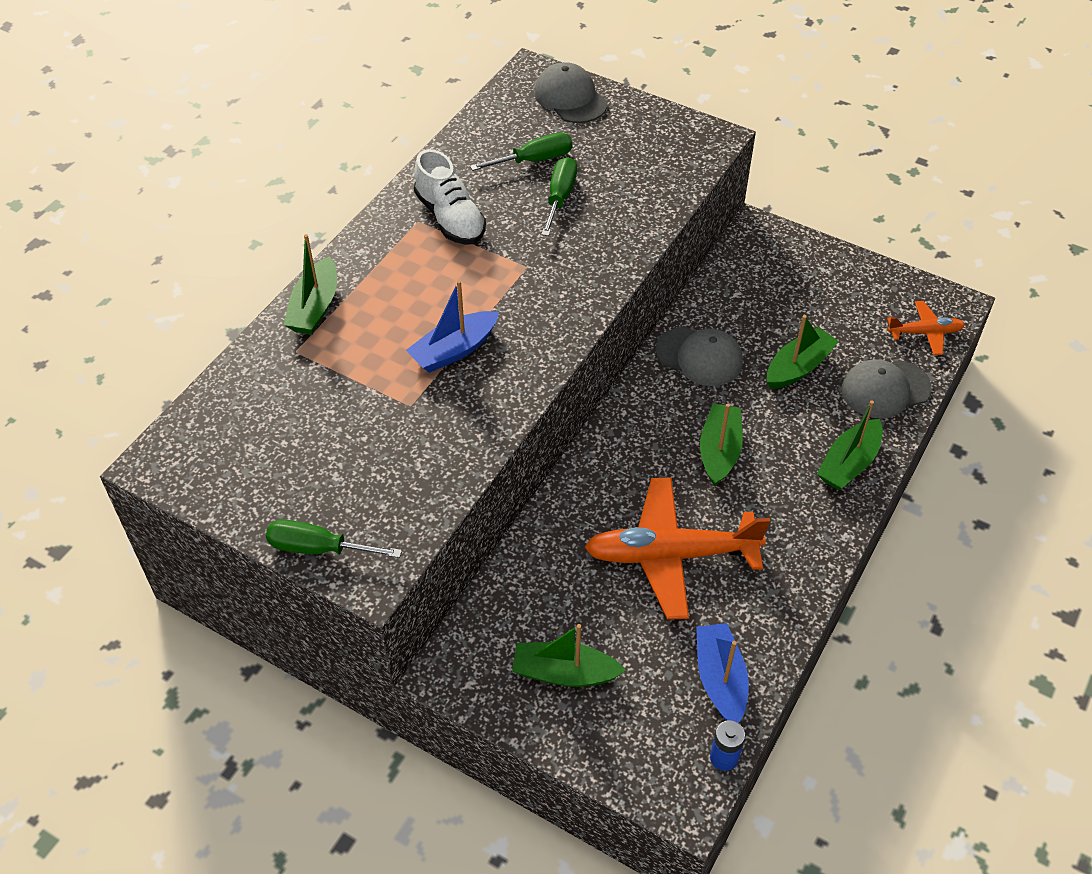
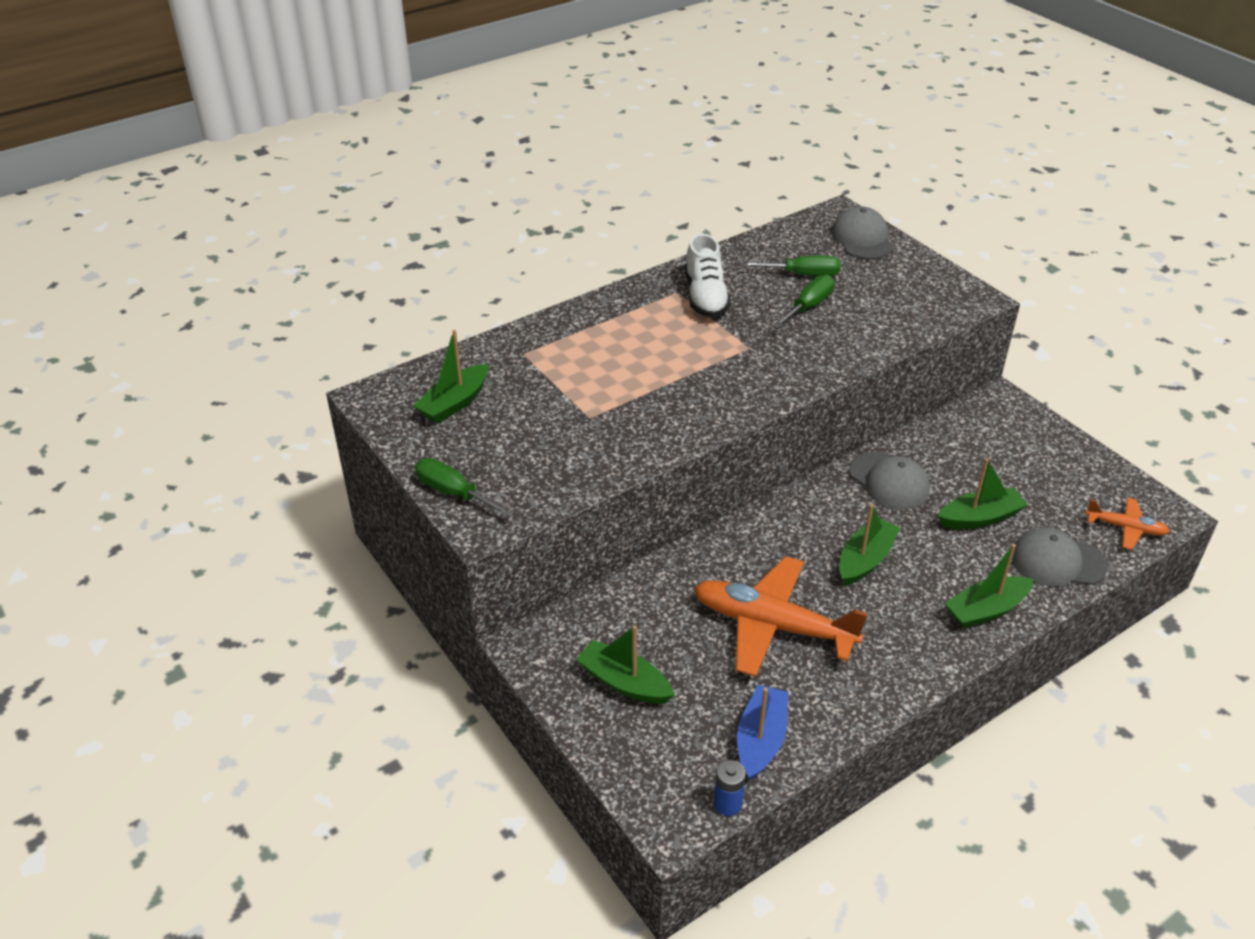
camera: 25 degrees right, 10 degrees down
green boat [284,234,337,335] -> green boat moved to [413,330,488,424]
blue boat [406,280,499,373] -> none

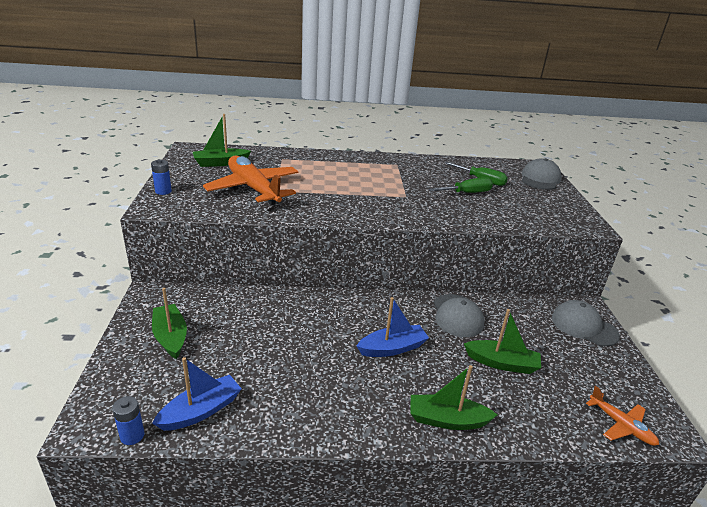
camera: 30 degrees right, 10 degrees down
green screwdriver [415,458,514,517] -> blue battery [151,159,172,195]
white shoe [685,234,731,317] -> none
orange plane [694,556,868,677] -> orange plane moved to [203,156,299,205]
green boat [839,504,900,586] -> blue boat [356,297,429,357]
grey cap [1012,528,1108,586] -> grey cap moved to [552,300,620,347]

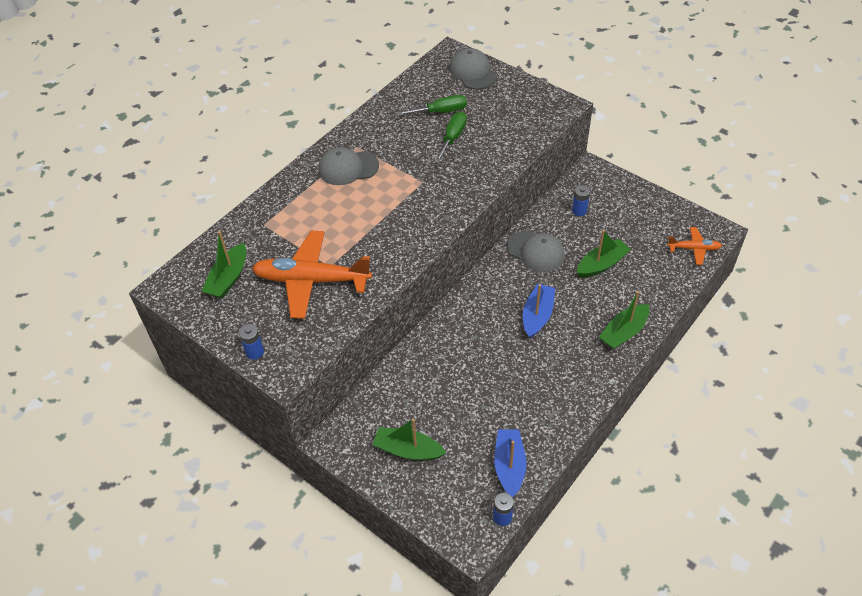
camera: 45 degrees left, 20 degrees up
grey cap [552,300,620,347] -> grey cap moved to [318,147,379,185]
none -> blue battery [572,185,590,216]

